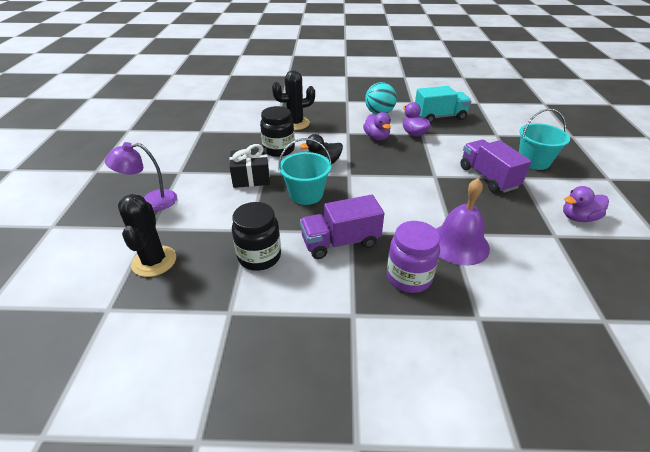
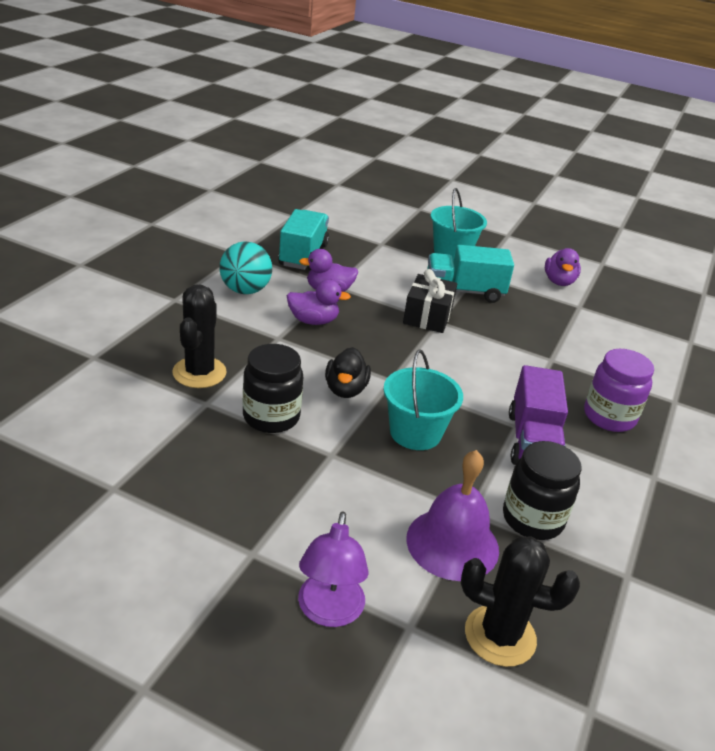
camera: 70 degrees left, 5 degrees down
black gift [229,144,270,188] -> black gift moved to [403,269,457,333]
purple bell [436,178,490,266] -> purple bell moved to [406,450,499,581]
purple truck [460,140,531,193] -> turquoise truck [427,245,514,303]

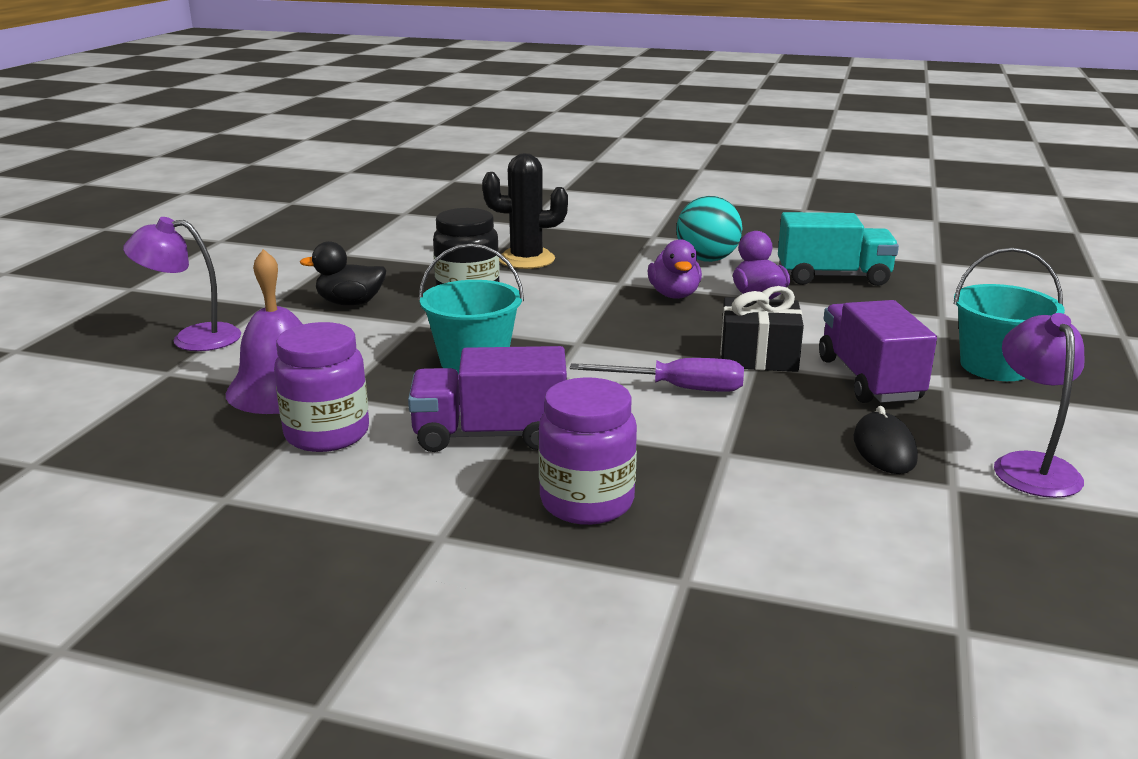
camera: 85 degrees right, 10 degrees down
black duck [325,347,371,398] -> black duck moved to [300,241,386,305]
turquoise truck [427,245,514,303] -> purple truck [819,300,937,403]
black cactus [461,536,580,667] -> none
black jar [503,441,581,540] -> purple jar [274,322,369,452]
purple duck [545,248,581,286] -> purple lamp [994,313,1085,498]
none -> purple screwdriver [570,358,744,392]
none -> black mouse [854,406,918,474]

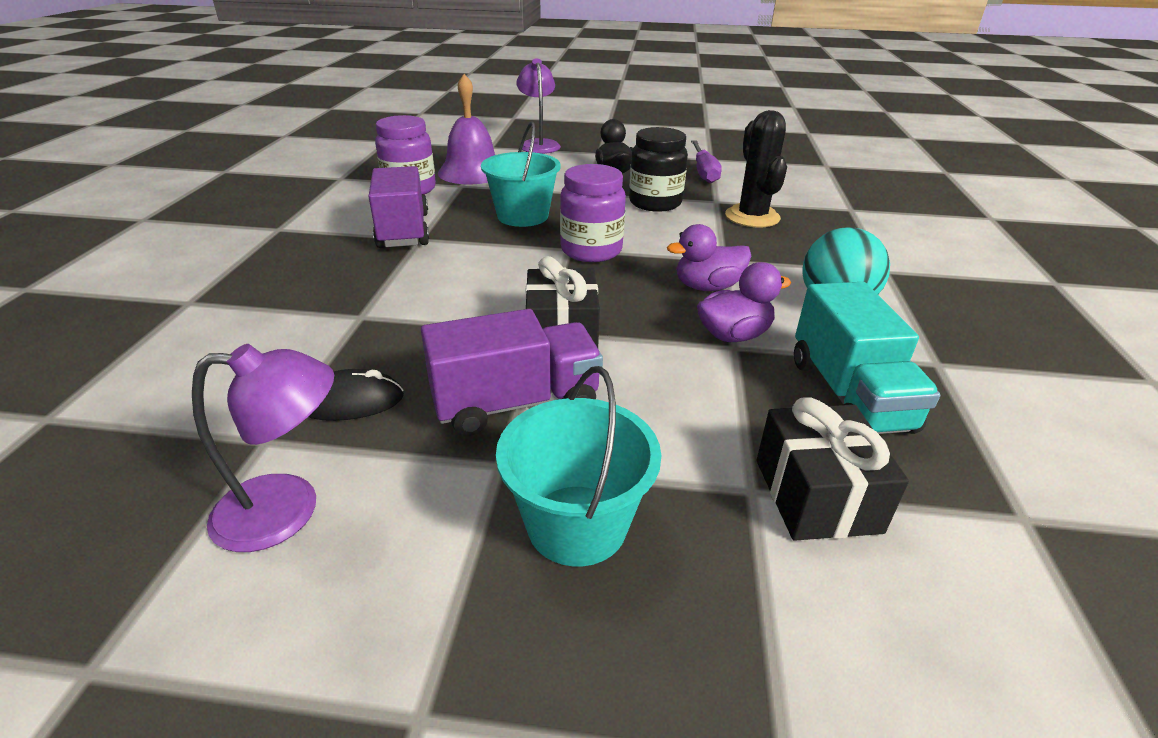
camera: 80 degrees right, 10 degrees up
purple jar [538,377,637,525] -> purple jar moved to [560,164,626,262]
purple screwdriver [570,358,744,392] -> purple screwdriver moved to [691,140,722,183]
none -> black gift [757,397,909,540]

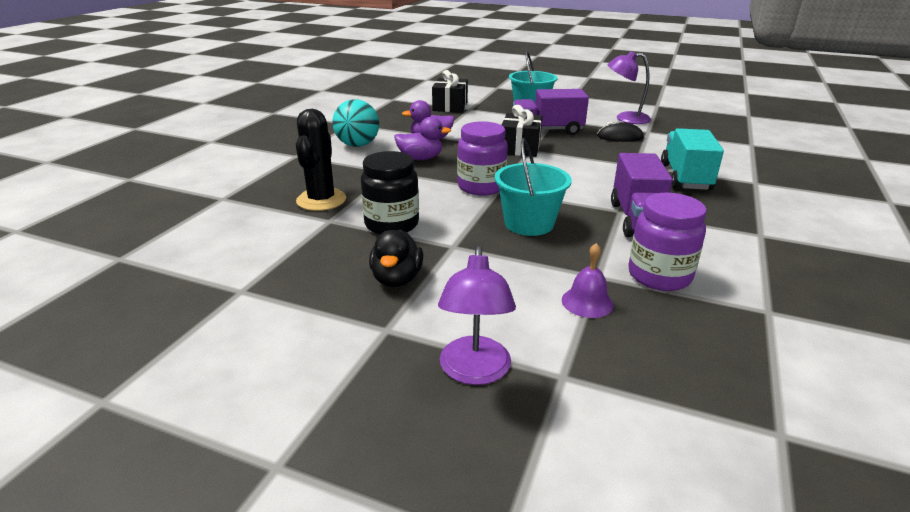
camera: 165 degrees left, 5 degrees down
purple bell [438,74,495,184] -> purple bell [562,243,614,318], size x0.54
purple screwdriver [691,140,722,183] -> none
turquoise truck [794,282,940,434] -> turquoise truck moved to [661,128,724,190]

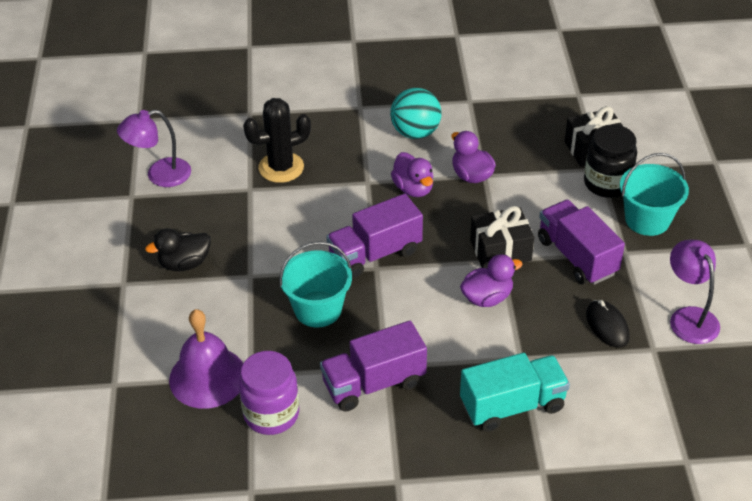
camera: 65 degrees right, 15 degrees up
black jar [361,151,419,235] -> black jar moved to [584,124,637,198]
purple lamp [438,246,516,385] -> purple lamp moved to [117,110,191,187]
purple jar [457,121,508,196] -> purple truck [326,194,423,279]
purple bell [562,243,614,318] -> purple bell [169,309,243,409], size x1.85
none -> purple duck [460,254,523,307]

